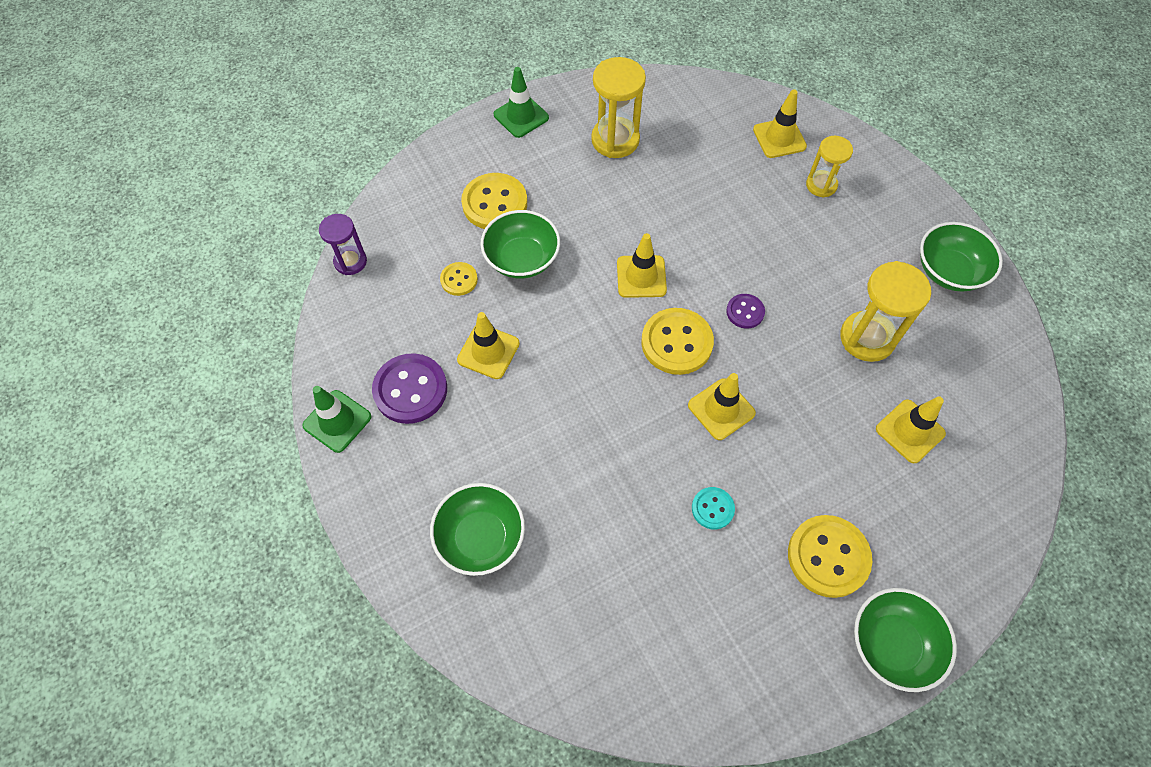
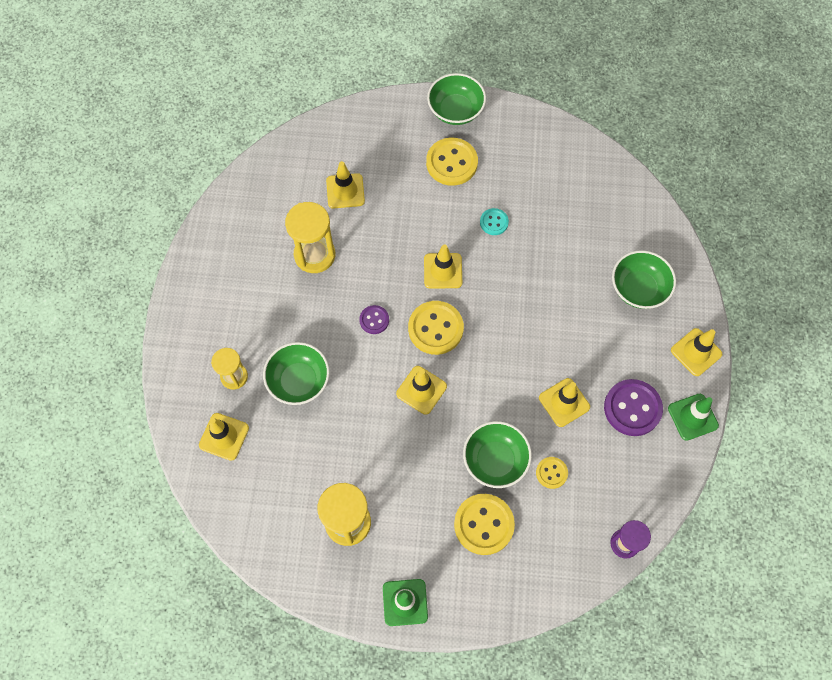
camera: 145 degrees left, 5 degrees up
green bowl [920,222,1003,291] -> green bowl moved to [263,342,329,405]
none -> yellow traffic cone [671,328,722,376]

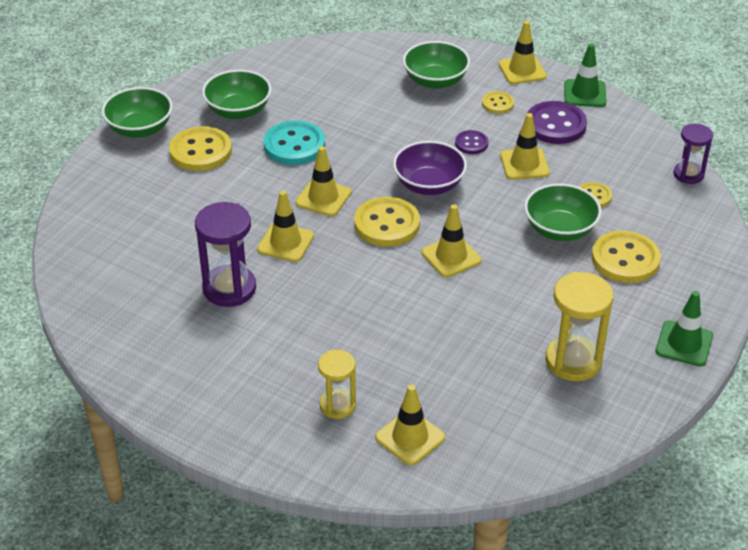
camera: 65 degrees left, 25 degrees down
green bowl [263,342,329,405] -> green bowl moved to [202,70,271,119]
yellow hourglass [285,202,335,273] -> purple hourglass [195,202,256,307]
yellow traffic cone [326,161,365,209] -> yellow traffic cone moved to [257,191,314,262]
purple button [359,305,389,334] -> purple button moved to [455,130,488,154]
turquoise button [480,208,509,235] -> turquoise button [264,121,325,165], size x1.85
none -> purple bowl [393,141,467,195]
none -> yellow button [482,91,514,114]

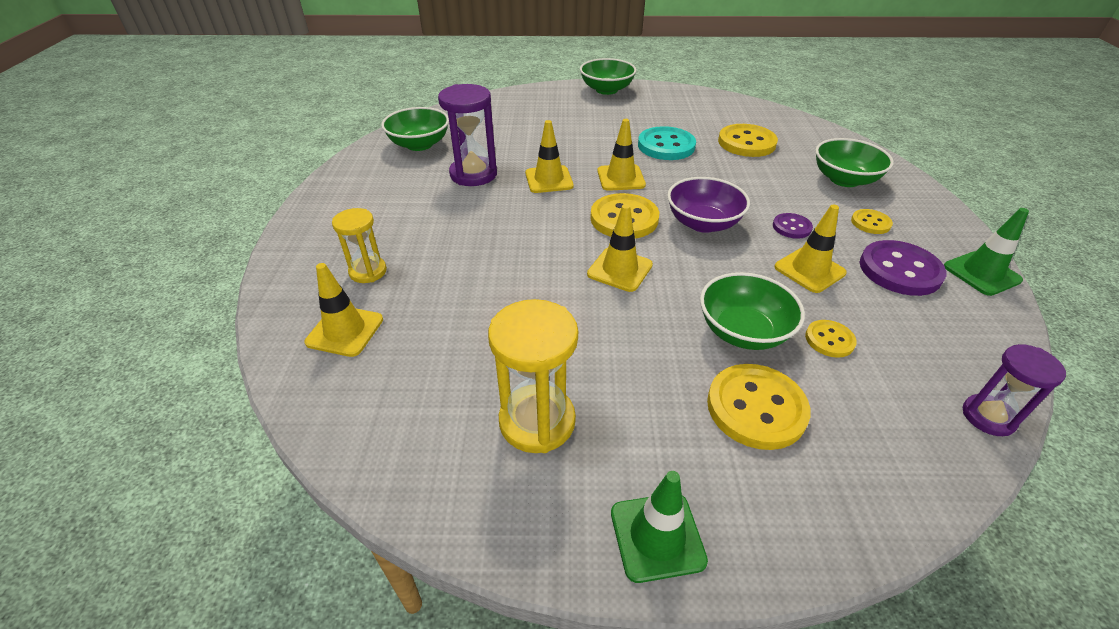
camera: 60 degrees right, 0 degrees up
yellow button [169,126,232,171] -> yellow button moved to [718,124,778,157]
green bowl [202,70,271,119] -> green bowl moved to [381,107,449,151]
yellow traffic cone [498,21,547,84] -> none

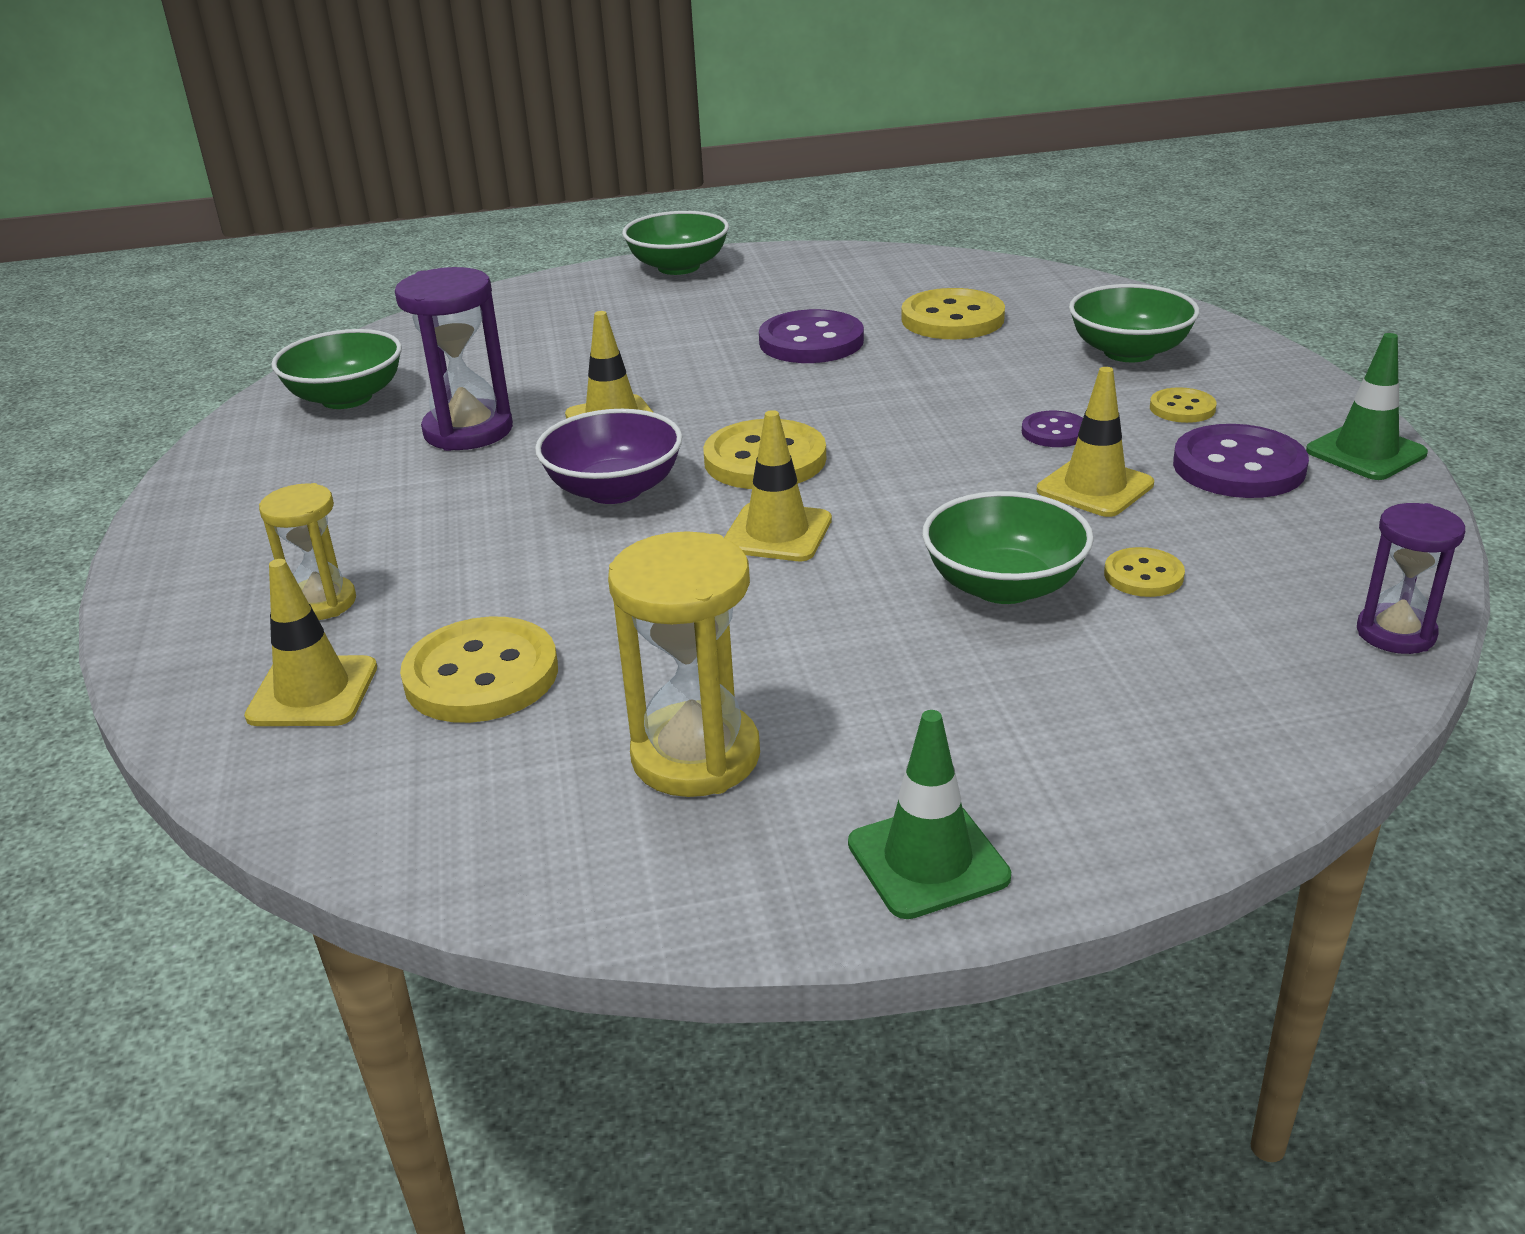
camera: 10 degrees left, 10 degrees down
yellow traffic cone [597,119,646,191] -> none
turquoise button [638,126,696,160] -> purple button [759,309,864,363]
purple bowl [667,177,750,233] -> purple bowl moved to [535,409,683,504]
yellow button [707,364,811,450] -> yellow button moved to [400,617,558,723]

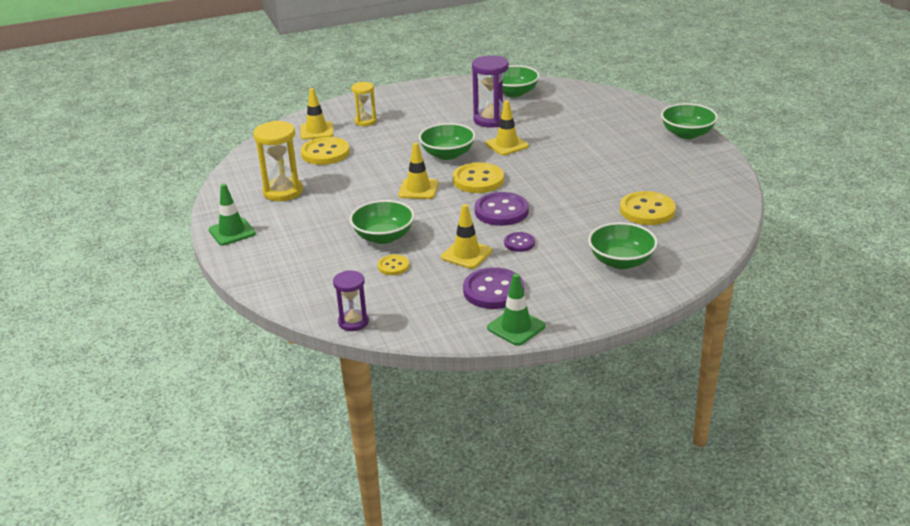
camera: 80 degrees right, 0 degrees up
purple bowl [535,409,683,504] -> green bowl [419,123,475,160]
purple button [759,309,864,363] -> purple button moved to [475,192,529,226]
yellow button [1150,387,1217,423] -> none

